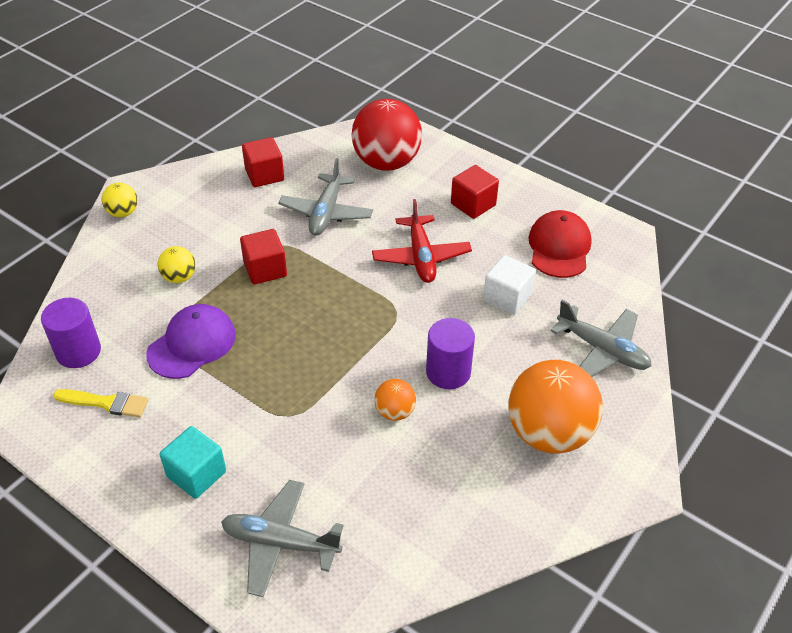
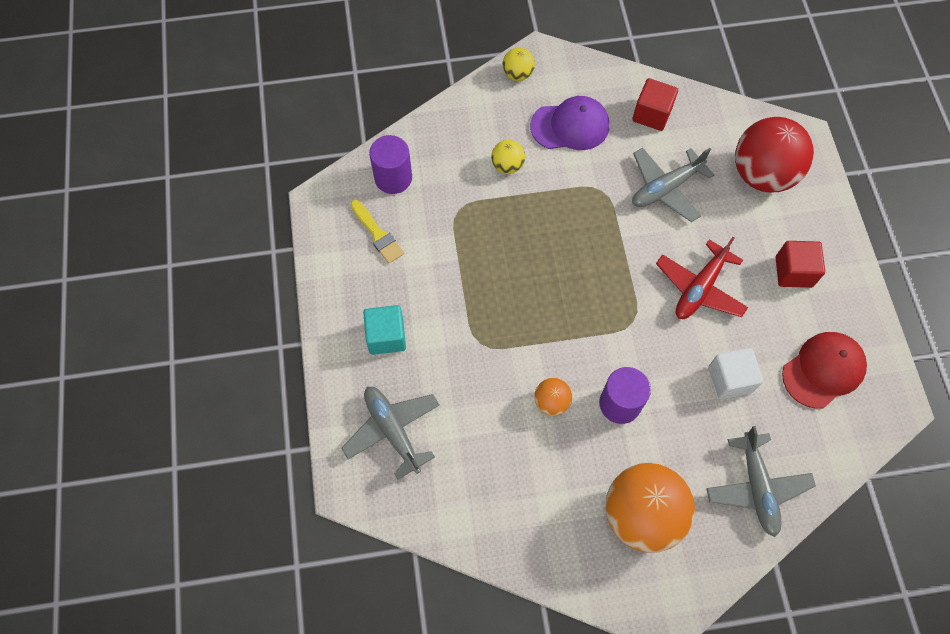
camera: 45 degrees right, 20 degrees up
purple cap [146,304,236,379] -> purple cap moved to [530,96,609,150]
red cube [240,229,287,284] -> none

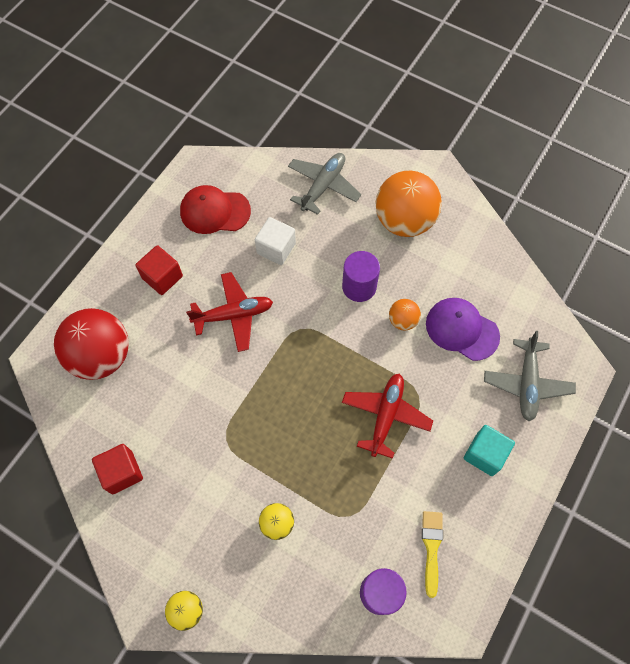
camera: 140 degrees left, 0 degrees up
purple cap [530,96,609,150] -> purple cap moved to [426,298,500,361]
grey plane [632,148,714,222] -> none
none -> red plane [342,374,433,459]

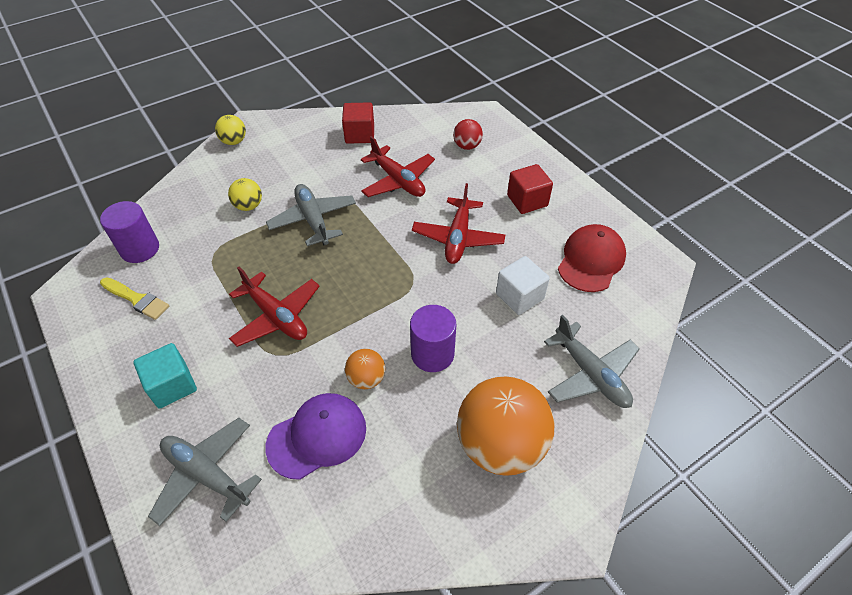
camera: 115 degrees right, 15 degrees down
red ball [54,308,129,380] -> red ball [453,119,483,150], size x0.47
none -> grey plane [266,184,356,246]
none -> red plane [361,136,435,197]

